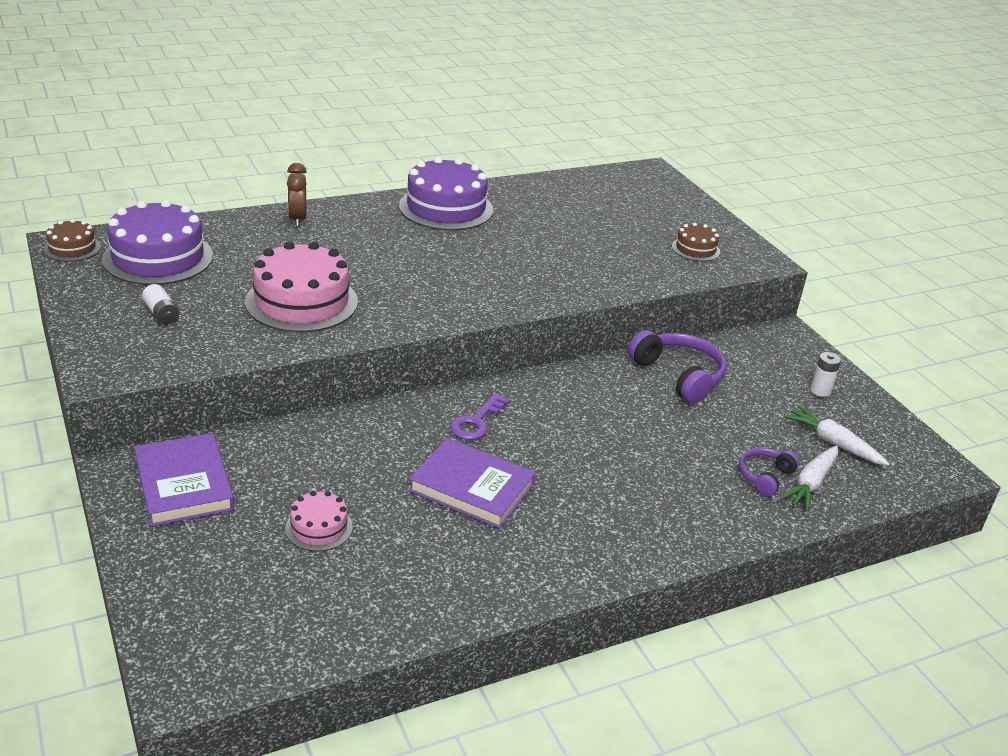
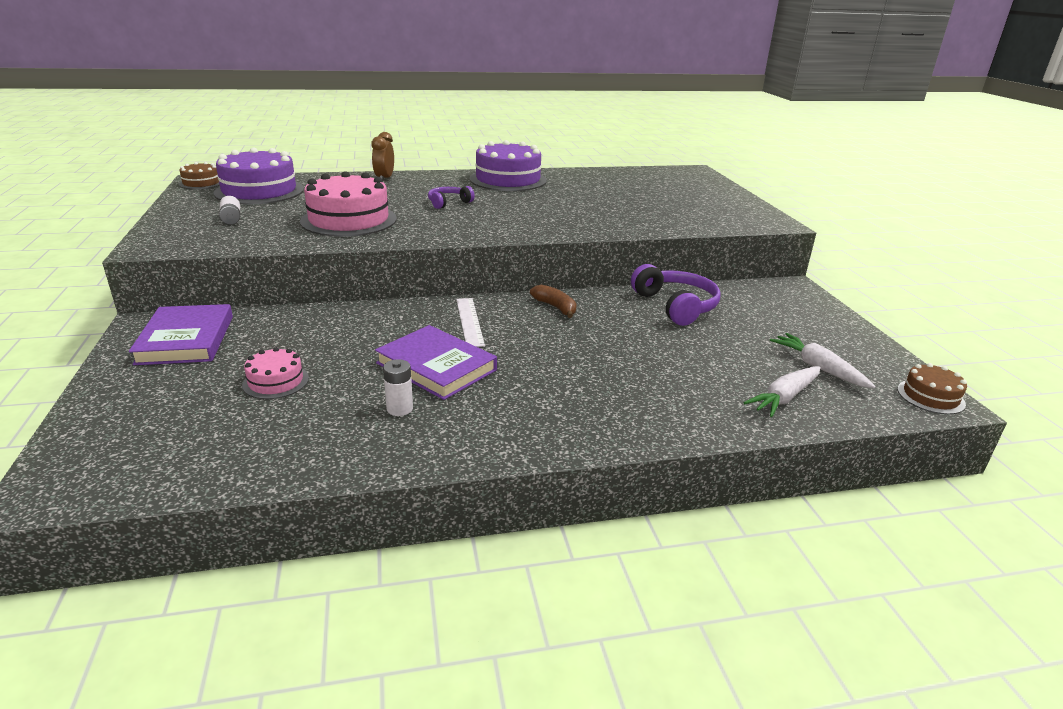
camera: 15 degrees right, 5 degrees down
purple key [450,393,510,440] -> white ruler [456,298,485,347]
brown cake [672,223,720,261] -> brown cake moved to [897,363,967,414]
purple headphones [739,448,799,496] -> purple headphones moved to [428,186,475,209]
white battery [810,352,841,397] -> white battery moved to [383,359,413,416]
none -> brown banana [530,285,577,318]

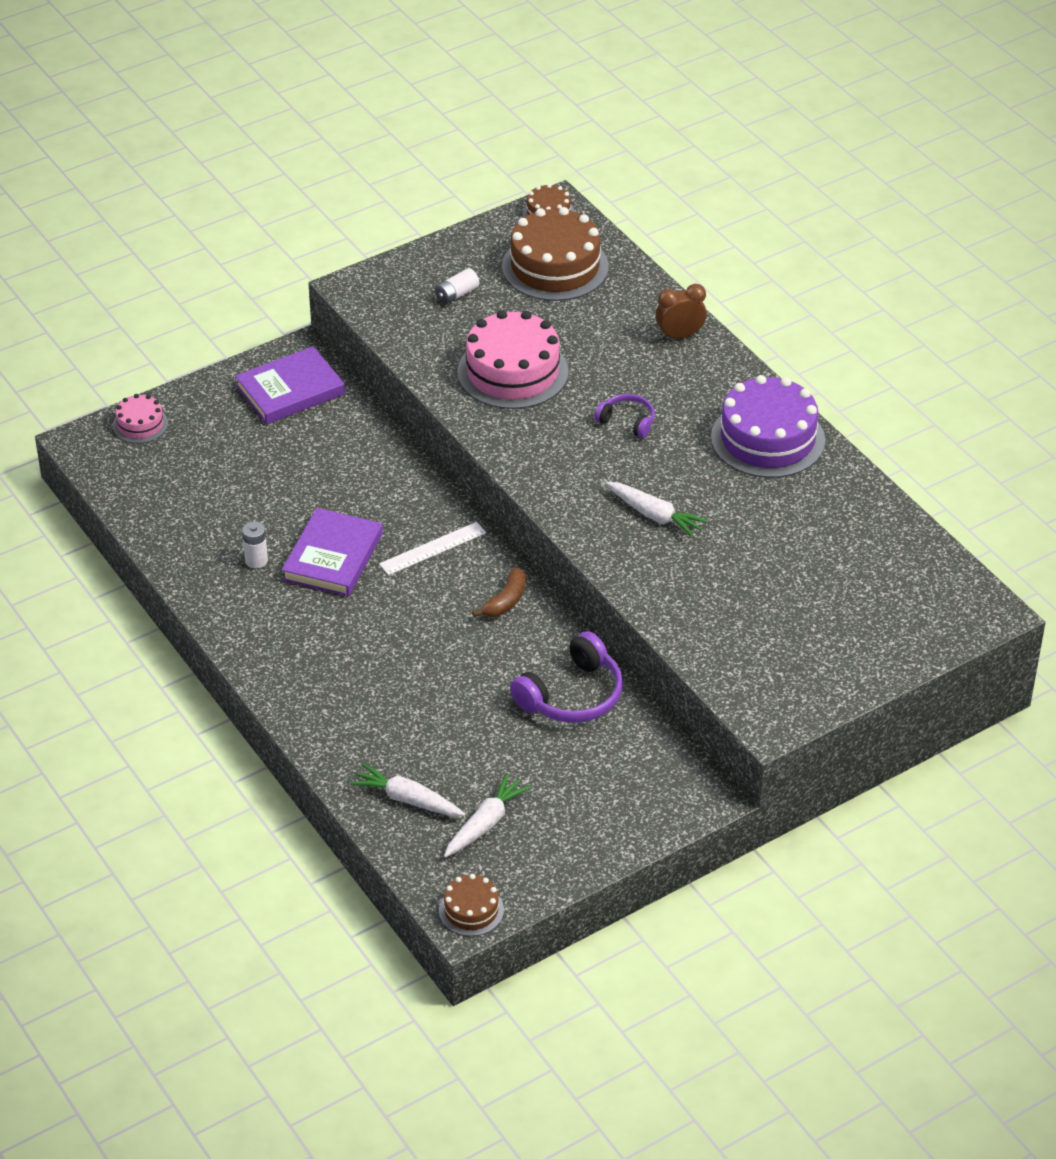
camera: 70 degrees right, 15 degrees up
purple cake [214,148,304,204] -> brown cake [502,207,609,301]
pink cake [242,347,309,399] -> pink cake moved to [113,394,168,443]
none -> white carrot [605,482,708,538]

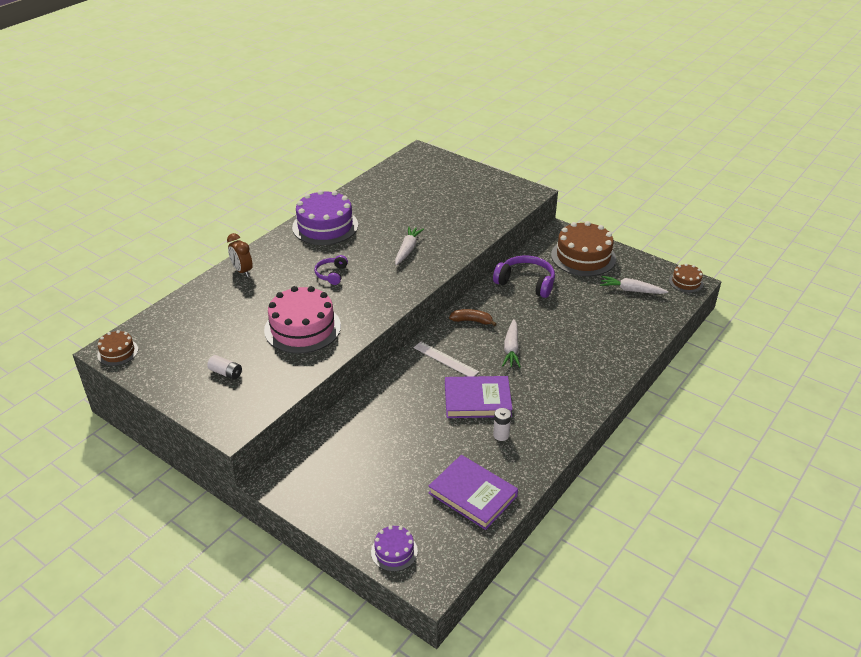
camera: 110 degrees left, 5 degrees down
pink cake [113,394,168,443] -> purple cake [371,525,418,572]
purple book [235,346,345,424] -> purple book moved to [428,455,518,530]
white carrot [349,763,465,816] -> white carrot moved to [502,319,521,368]
brown cake [502,207,609,301] -> brown cake moved to [551,221,616,276]

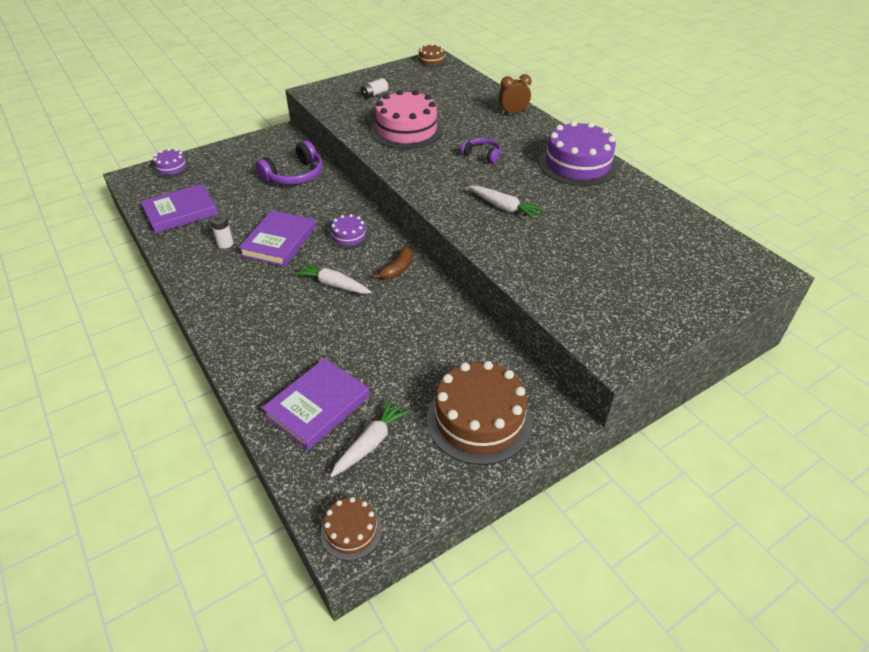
camera: 110 degrees right, 5 degrees up
white ruler [414,342,479,377] -> purple cake [329,214,369,249]
purple headphones [493,255,555,298] -> purple headphones moved to [255,140,323,185]
none -> purple book [262,358,370,450]

